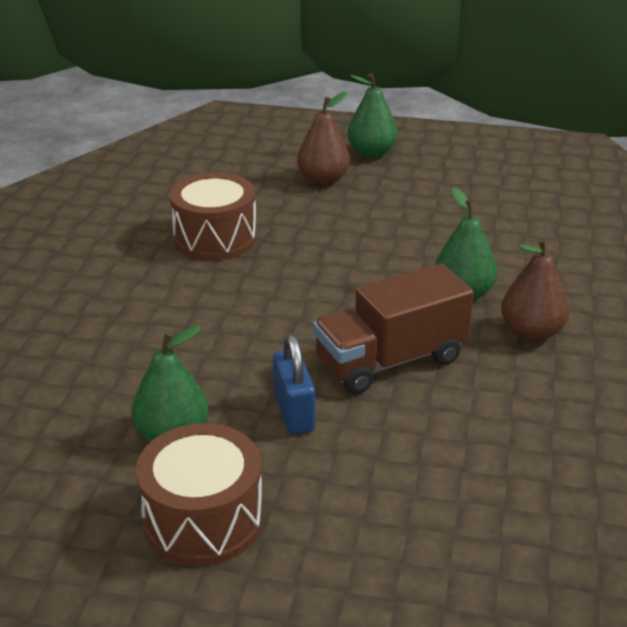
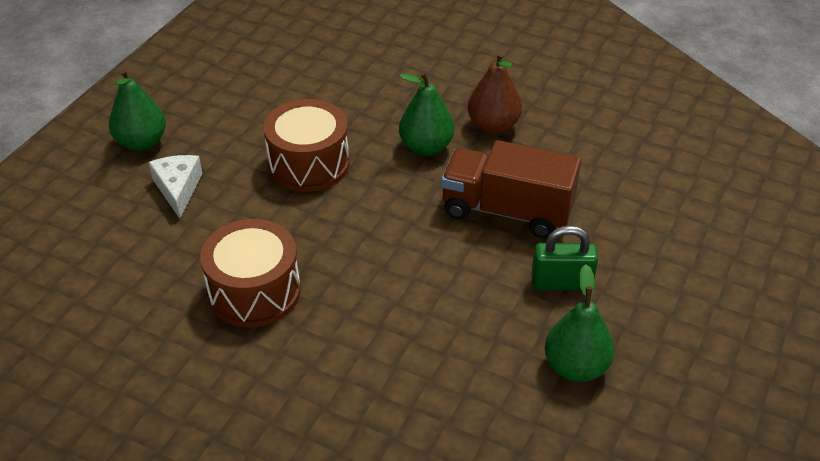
camera: 75 degrees left, 10 degrees up
brown drum [136,423,263,566] -> brown drum moved to [263,99,350,192]
blue padlock [273,334,315,434] -> green padlock [531,225,598,290]
brown pear [297,91,350,186] -> white cheese [149,155,202,219]
brown truck [313,263,474,394] -> brown truck turned 120 degrees clockwise [441,140,581,238]

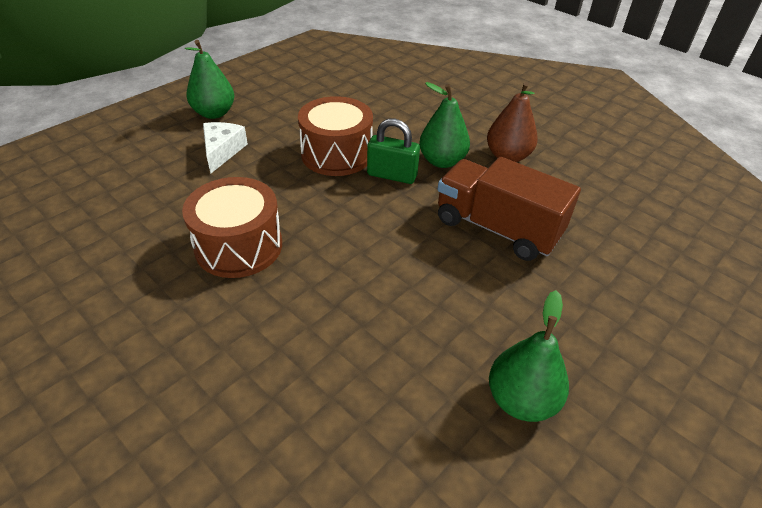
camera: 15 degrees right, 0 degrees up
green padlock [531,225,598,290] -> green padlock moved to [367,119,420,184]

